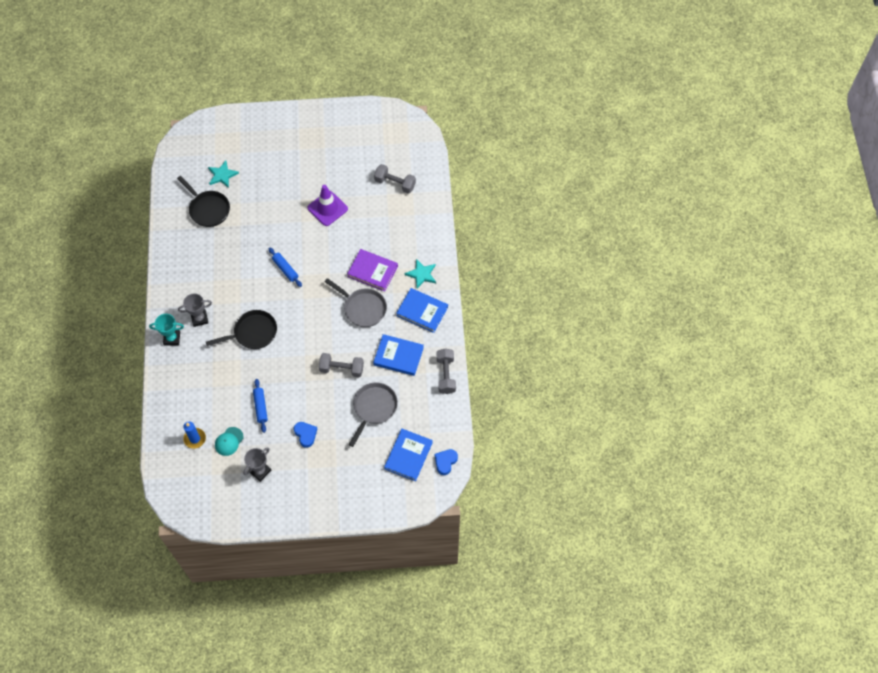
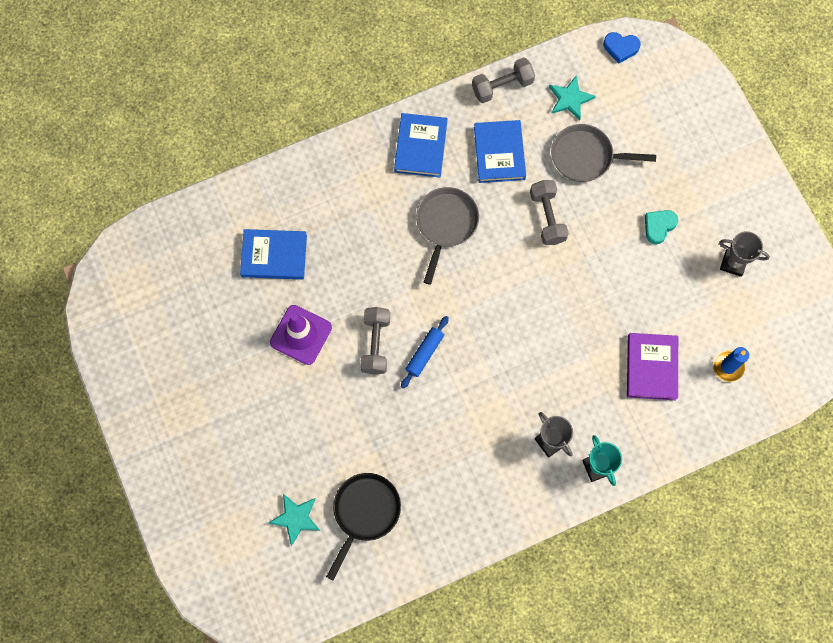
camera: 110 degrees left, 10 degrees up
black pan [206,310,277,349] -> none
turquoise cap [215,427,244,456] -> none
blue rolling pin [253,379,268,433] -> none
blue heart [294,422,317,448] -> turquoise heart [645,210,678,244]
purple book [347,249,398,291] -> purple book moved to [627,333,678,400]
grey dumbbell [374,164,416,194] -> grey dumbbell moved to [360,307,390,374]
blue book [384,429,433,481] -> blue book moved to [240,229,307,280]
turquoise star [405,259,436,288] -> turquoise star moved to [549,75,596,120]

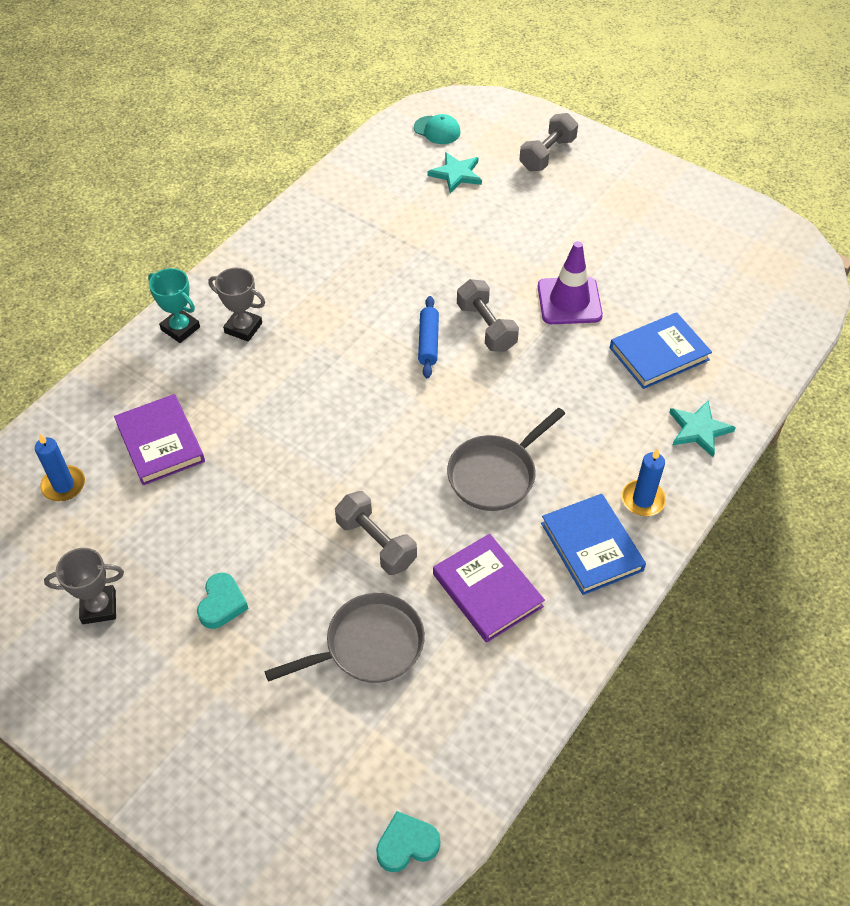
camera: 150 degrees right, 20 degrees down
black pan [326,473,401,581] -> none
grey pan [416,187,479,285] -> grey pan turned 60 degrees clockwise [447,408,565,511]
grey dumbbell [472,57,535,103] -> grey dumbbell moved to [519,113,578,171]
blue book [474,120,526,183] -> purple book [433,534,545,643]
turquoise star [549,75,596,120] -> turquoise star moved to [669,401,736,457]
blue heart [603,32,641,64] -> turquoise heart [376,811,440,872]
none -> turquoise cap [414,114,461,144]
none -> blue candle [621,449,666,516]

